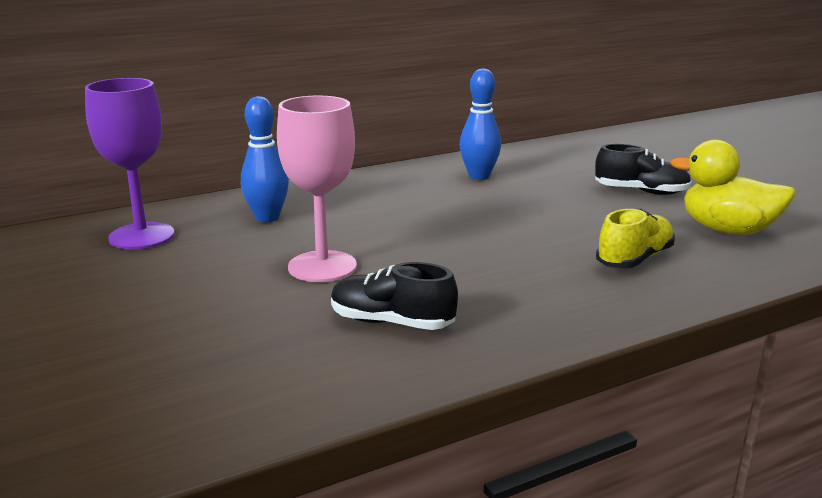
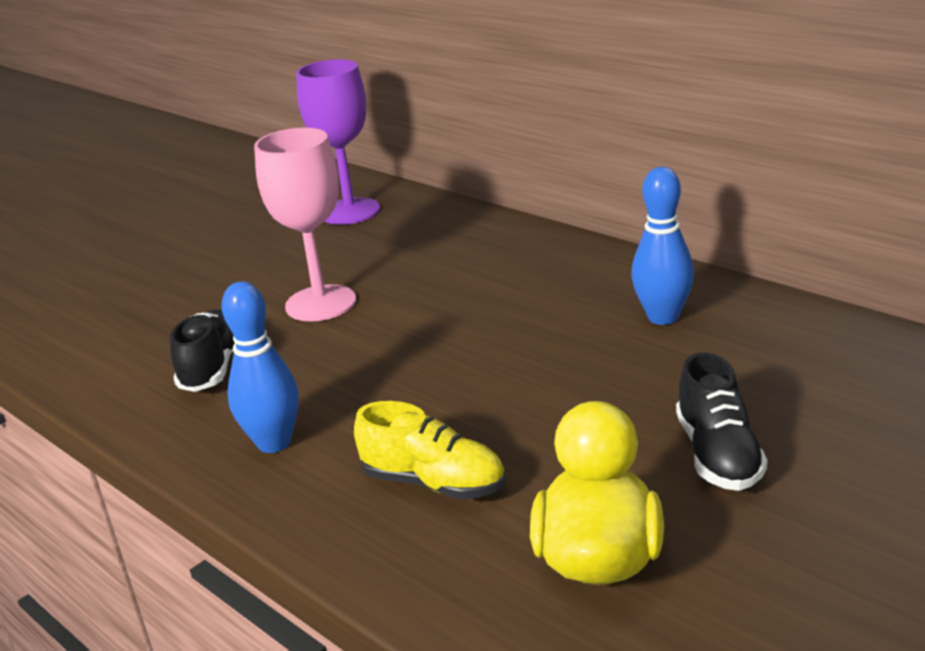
camera: 75 degrees right, 5 degrees up
blue bowling pin [241,96,289,222] -> blue bowling pin moved to [221,281,299,453]

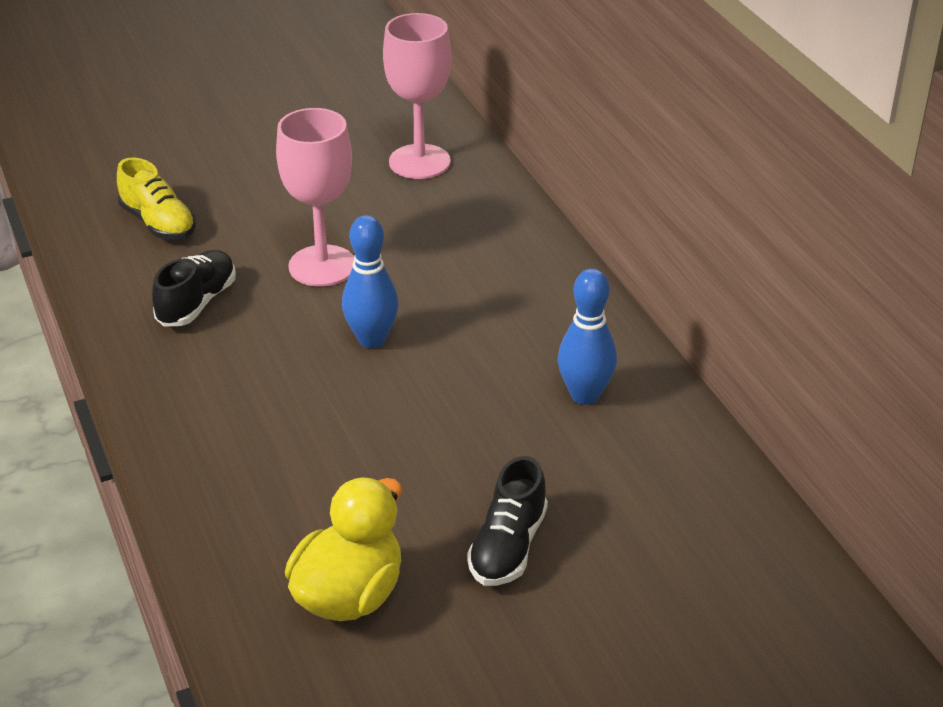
camera: 20 degrees right, 10 degrees up
blue bowling pin [221,281,299,453] -> blue bowling pin moved to [342,215,399,348]
purple goblet [296,59,380,225] -> pink goblet [383,13,451,179]
yellow shoe [354,401,506,500] -> yellow shoe moved to [117,157,196,240]

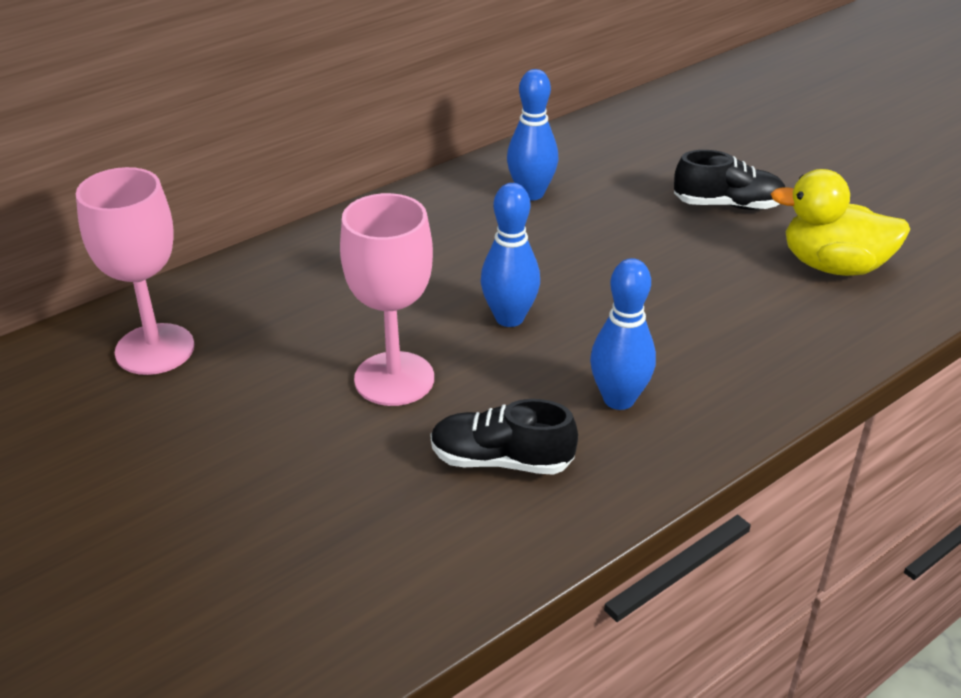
camera: 105 degrees left, 0 degrees up
yellow shoe [117,157,196,240] -> none
none -> blue bowling pin [590,258,656,410]

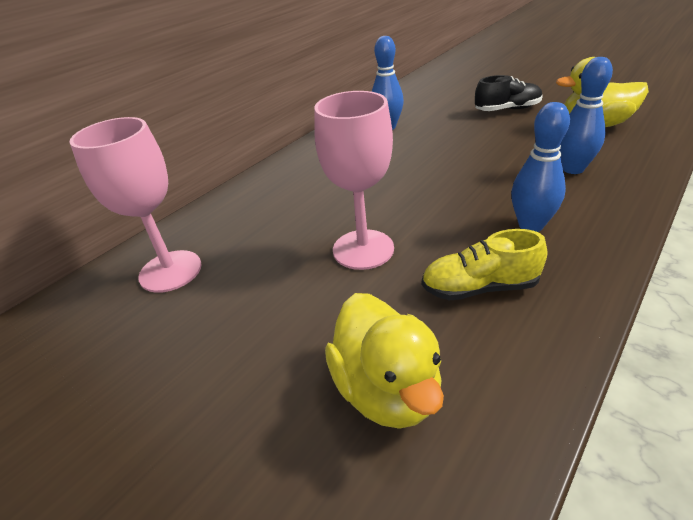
camera: 10 degrees left, 0 degrees up
black shoe [431,399,578,475] -> yellow shoe [422,229,547,301]
blue bowling pin [481,183,540,327] -> blue bowling pin moved to [559,57,613,174]
none -> yellow duck [325,293,444,429]

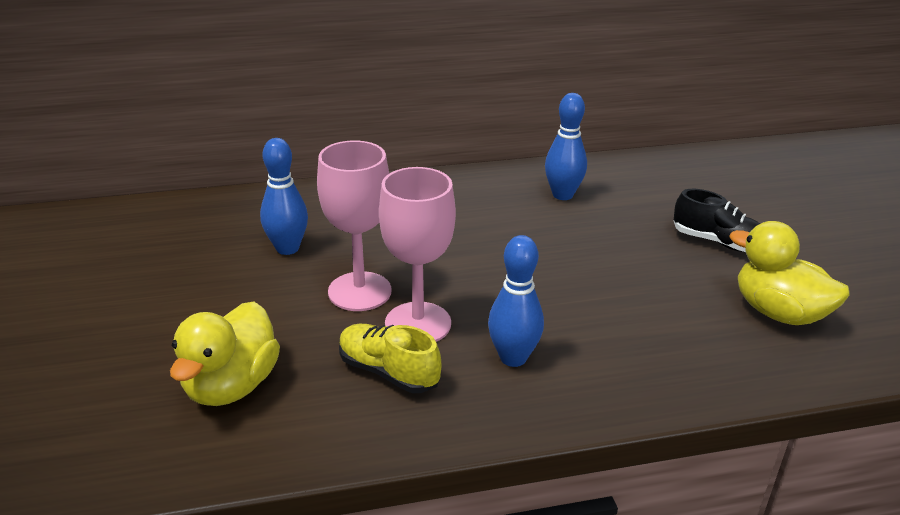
camera: 35 degrees right, 5 degrees down
pink goblet [69,117,202,293] -> pink goblet moved to [379,167,456,342]
blue bowling pin [559,57,613,174] -> blue bowling pin moved to [260,138,308,255]

